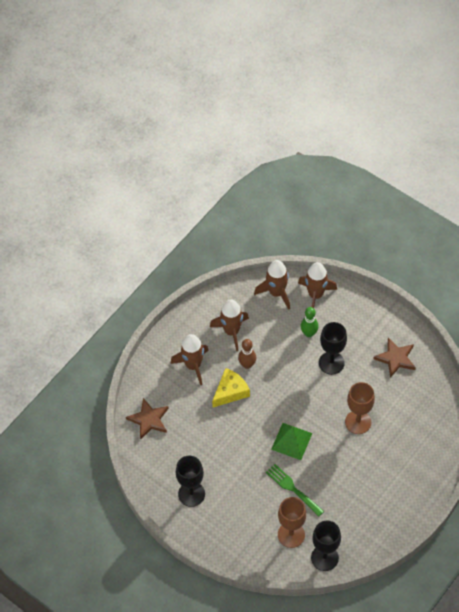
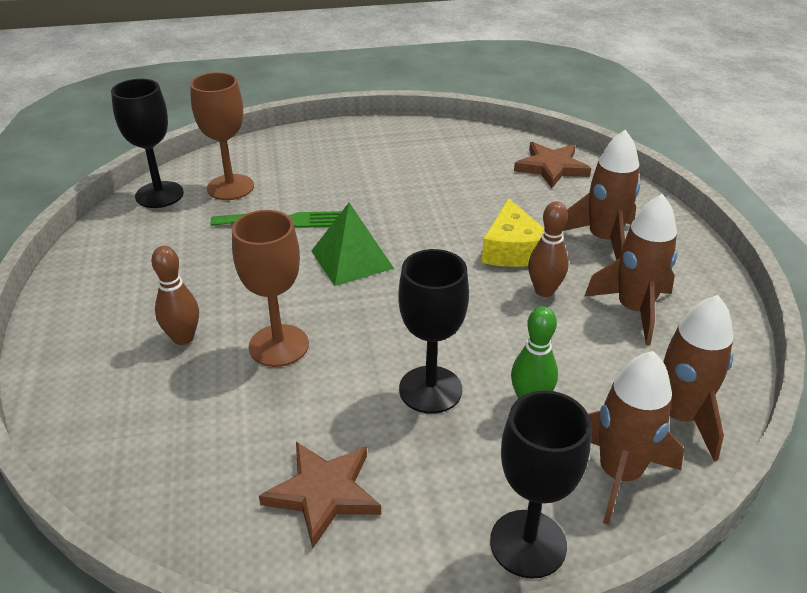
camera: 130 degrees right, 20 degrees down
black goblet [176,456,205,507] -> black goblet moved to [490,390,591,579]
none -> brown bowling pin [151,246,199,345]

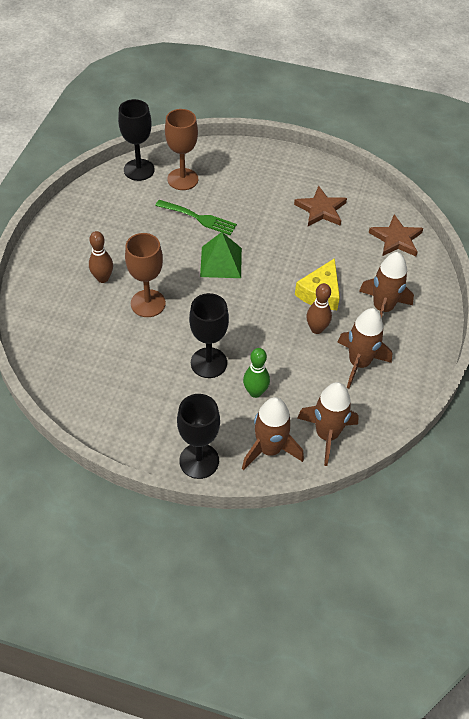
camera: 25 degrees right, 15 degrees up
brown star [259,442,381,548] -> brown star moved to [294,186,347,226]

